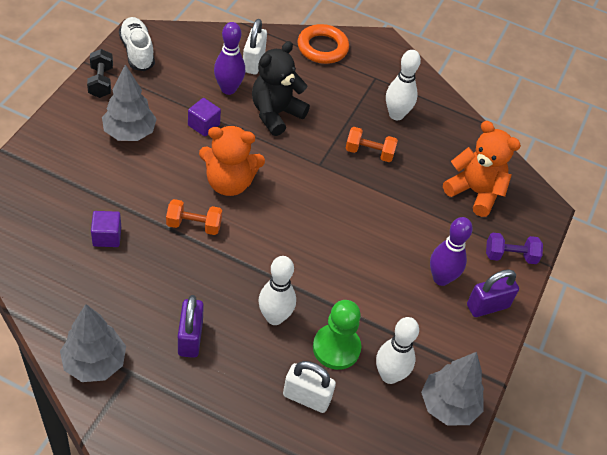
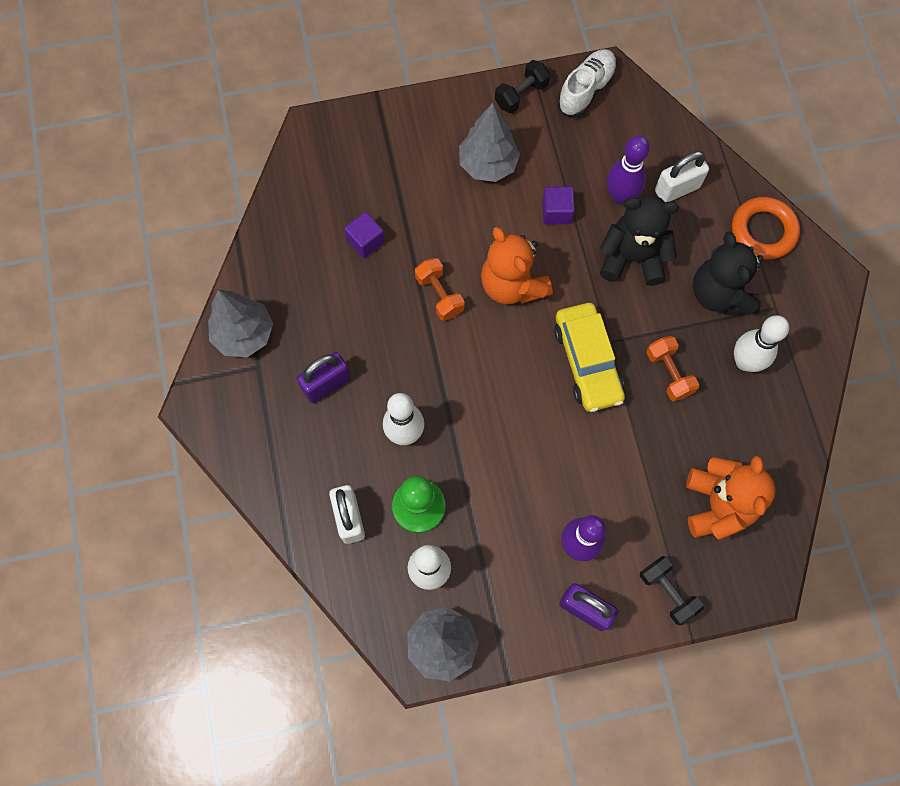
camera: 60 degrees right, 20 degrees up
purple dumbbell [486,233,543,264] -> black dumbbell [640,556,704,626]
none -> yellow car [554,303,625,412]
none -> black teddy bear [693,232,763,314]

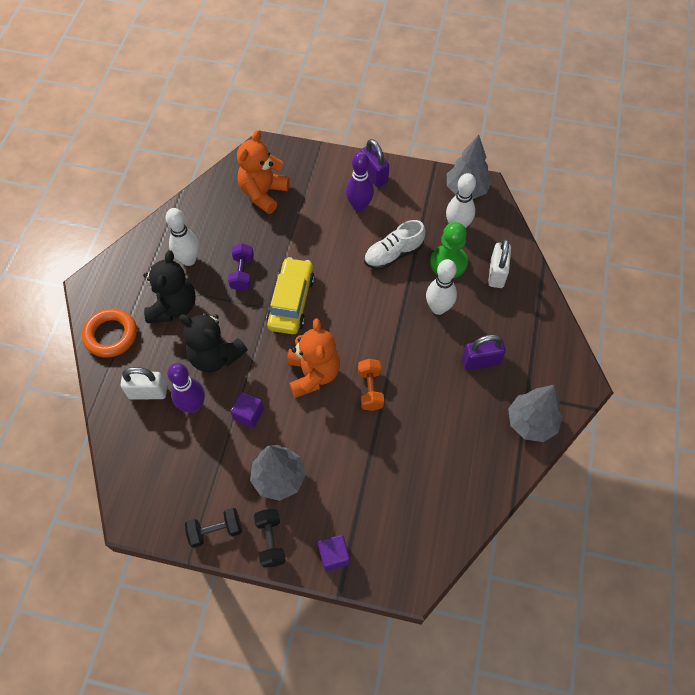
camera: 155 degrees left, 10 degrees down
purple cube [344,212,385,258] -> purple cube moved to [318,535,350,571]
white shoe [558,49,617,117] -> white shoe moved to [364,220,425,270]
black dumbbell [640,556,704,626] -> black dumbbell moved to [254,509,286,568]
orange dumbbell [646,336,699,401] -> purple dumbbell [228,243,254,291]

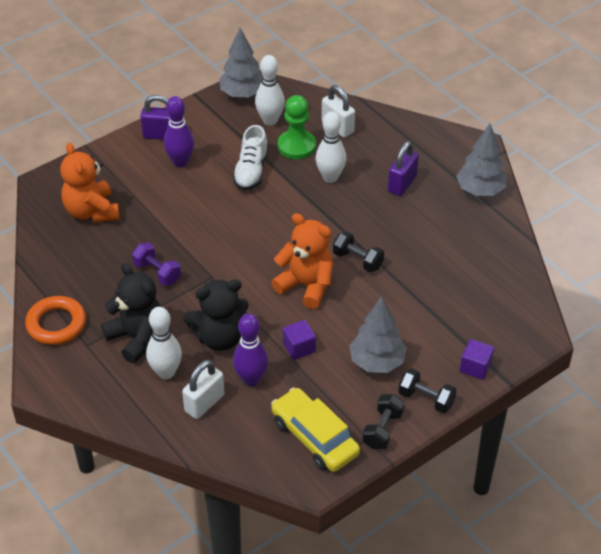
camera: 50 degrees left, 15 degrees down
orange ring [82,308,137,358] -> orange ring moved to [25,296,86,345]
white bowling pin [166,208,199,266] -> white bowling pin moved to [146,307,182,379]
yellow car [266,257,315,334] -> yellow car moved to [271,387,360,472]
orange dumbbell [358,359,384,411] -> black dumbbell [333,231,384,272]

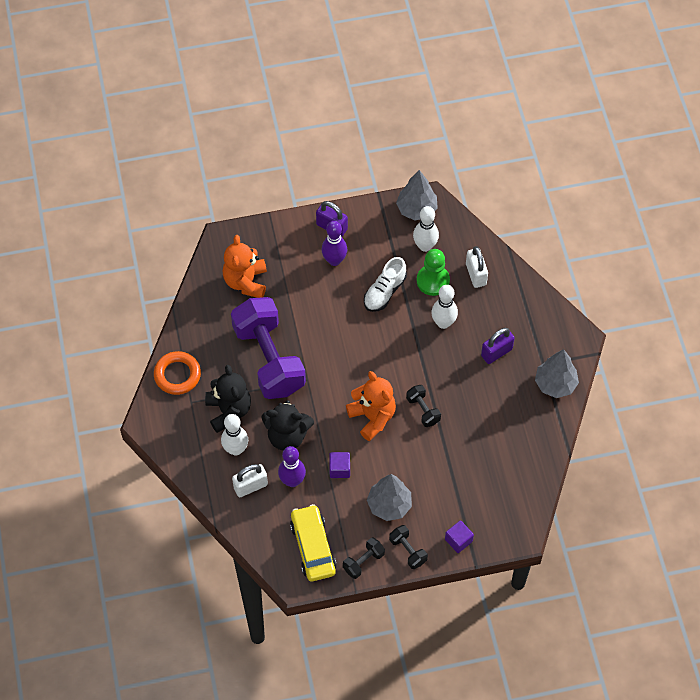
camera: 25 degrees right, 15 degrees up
purple dumbbell [132,243,181,286] -> purple dumbbell [231,297,306,399], size x2.41

